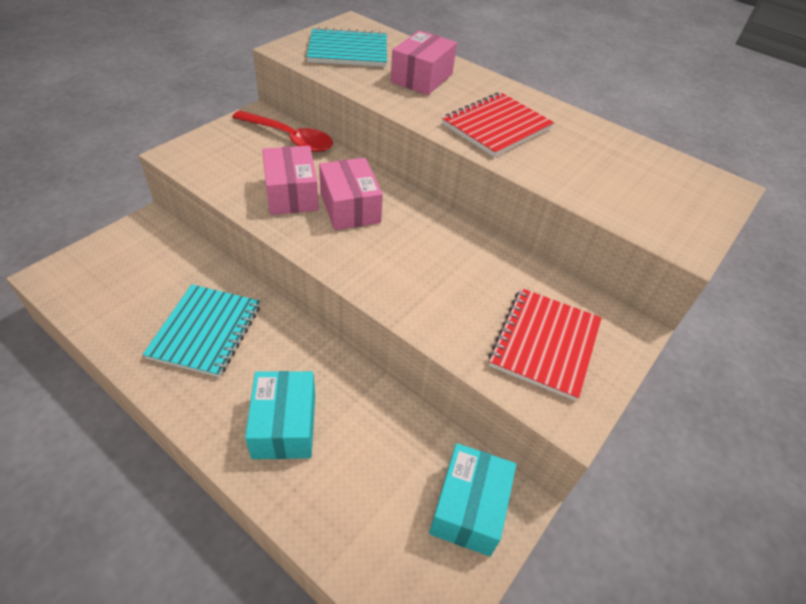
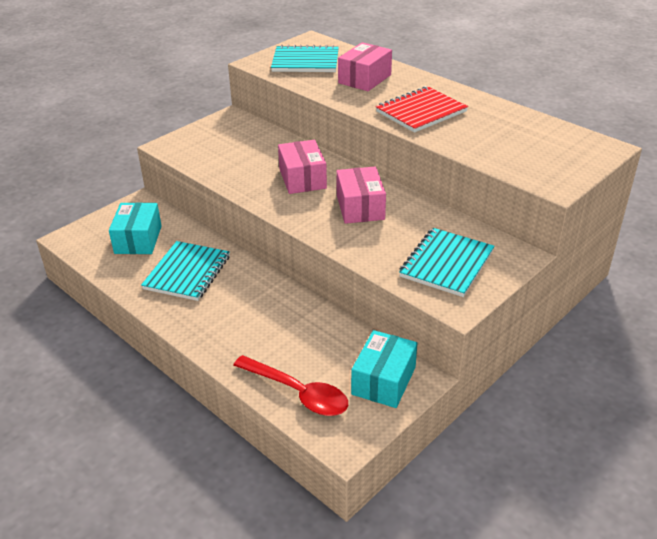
camera: 10 degrees right, 10 degrees down
red spoon [232,110,333,152] -> red spoon moved to [233,355,348,416]
turquoise box [245,371,315,459] -> turquoise box moved to [109,202,162,254]
pink box [262,146,319,215] -> pink box moved to [336,167,386,224]
red notebook [489,288,602,401] -> turquoise notebook [399,228,495,297]

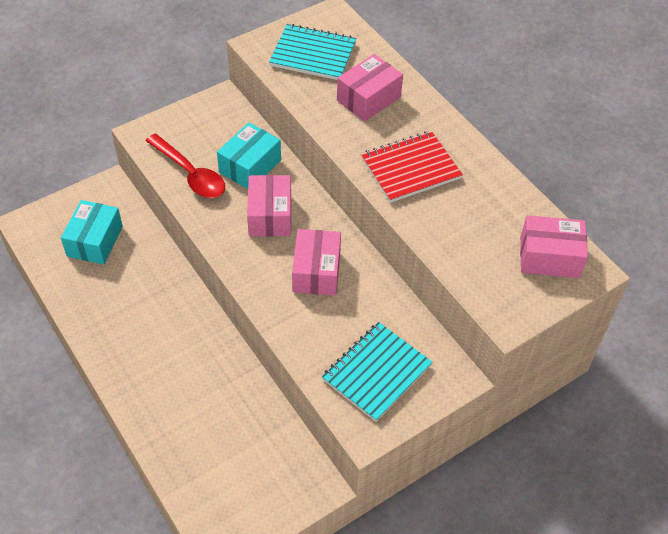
camera: 10 degrees right, 15 degrees up
turquoise notebook [141,241,230,301] -> none
red spoon [233,355,348,416] -> red spoon moved to [145,134,225,198]
turquoise box [351,330,417,408] -> turquoise box moved to [217,122,281,189]
none -> pink box [520,215,588,278]

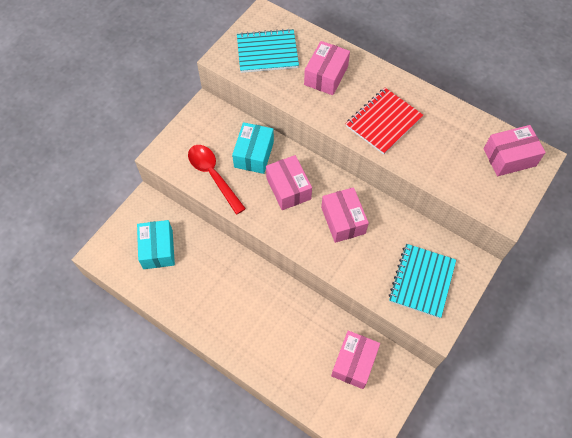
camera: 20 degrees left, 10 degrees up
red spoon [145,134,225,198] -> red spoon turned 150 degrees counterclockwise [188,145,246,215]
none -> pink box [331,331,380,389]

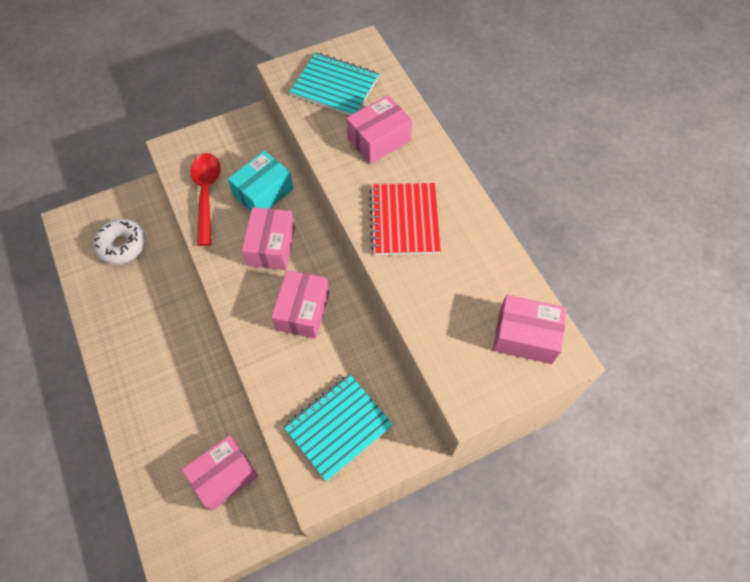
camera: 30 degrees right, 0 degrees up
turquoise box [137,220,175,269] -> white donut [93,219,146,265]
red notebook [346,88,423,155] -> red notebook turned 75 degrees counterclockwise [369,183,441,255]

